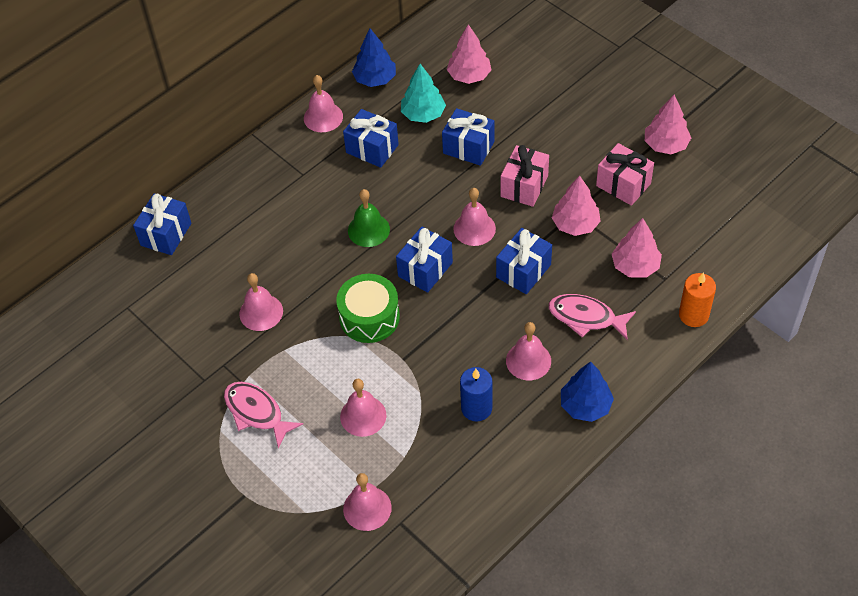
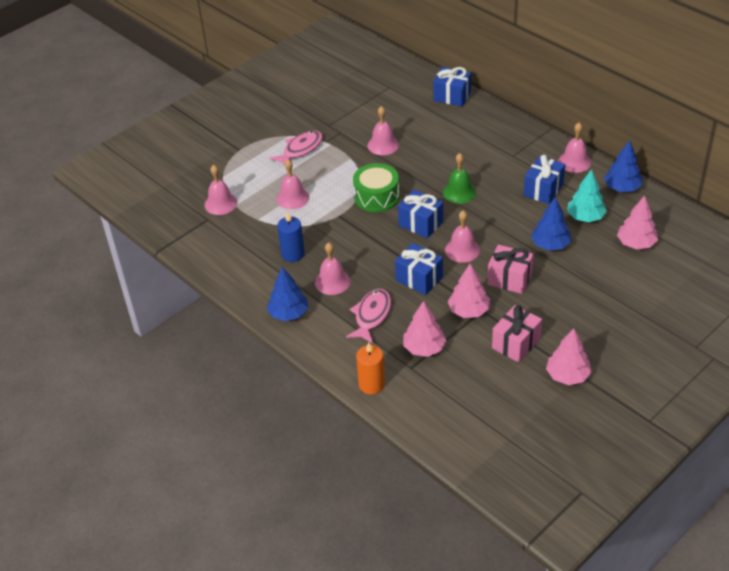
camera: 90 degrees right, 10 degrees down
blue gift [442,108,494,166] -> blue tree [531,197,571,251]

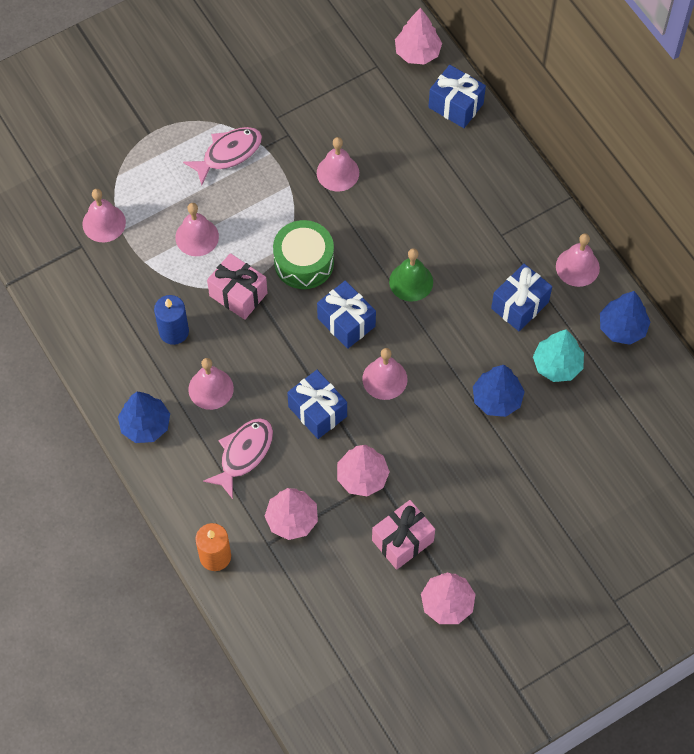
camera: 10 degrees right, 20 degrees up
pink gift [487,245,534,294] -> pink gift moved to [207,253,268,320]
pink tree [617,195,658,249] -> pink tree moved to [395,8,442,65]

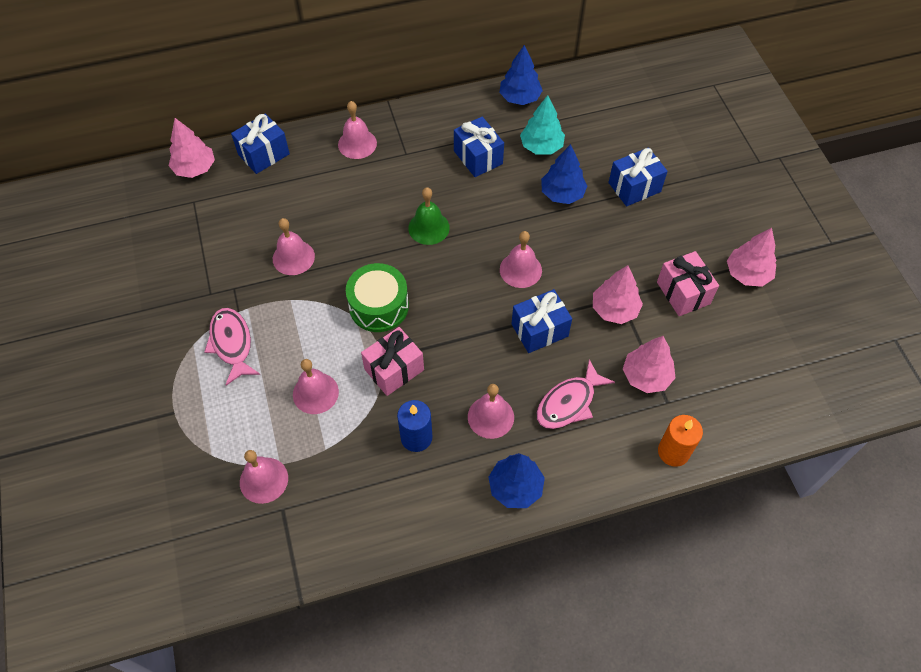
camera: 75 degrees left, 5 degrees down
pink fish [203,418,273,499] -> pink fish turned 90 degrees counterclockwise [537,359,615,429]
blue gift [317,280,376,349] -> blue gift moved to [609,147,668,206]
pink bell [556,233,600,287] -> pink bell moved to [338,101,377,159]

